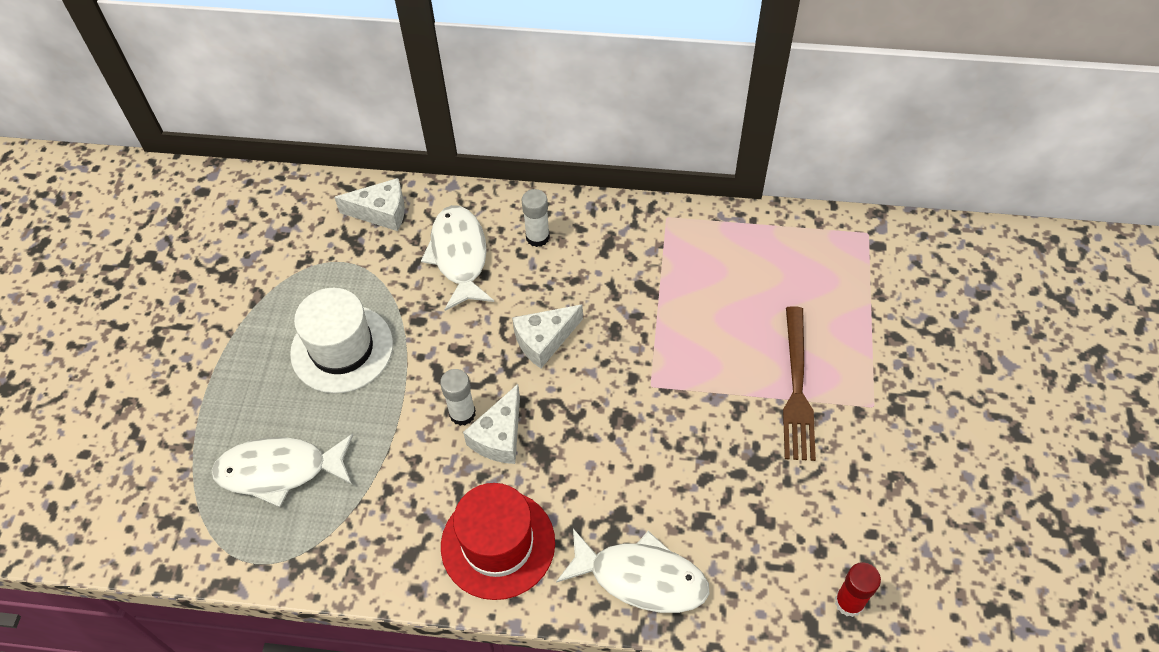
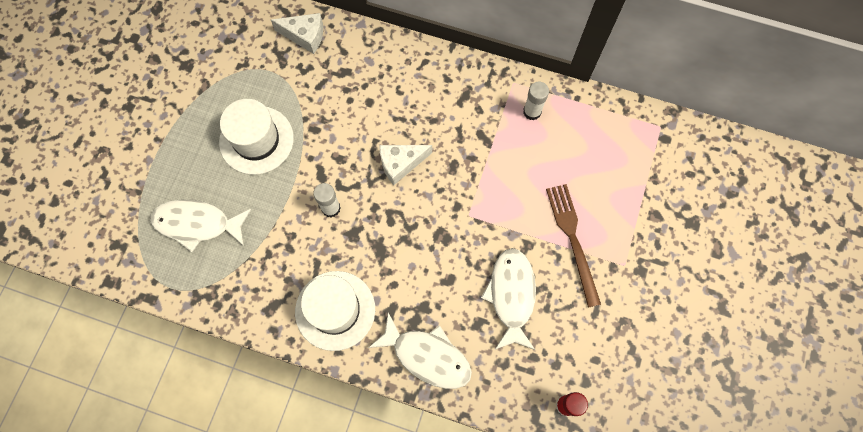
camera: 10 degrees right, 15 degrees up
white fish [421,205,494,311] -> white fish moved to [481,248,536,350]
red hat [441,483,555,600] -> white hat [295,271,375,351]
white cheese [463,384,520,464] -> none
white glue stick [521,189,550,247] -> white glue stick moved to [523,82,549,120]
brown fork [783,306,816,461] -> brown fork turned 150 degrees clockwise [546,184,601,308]

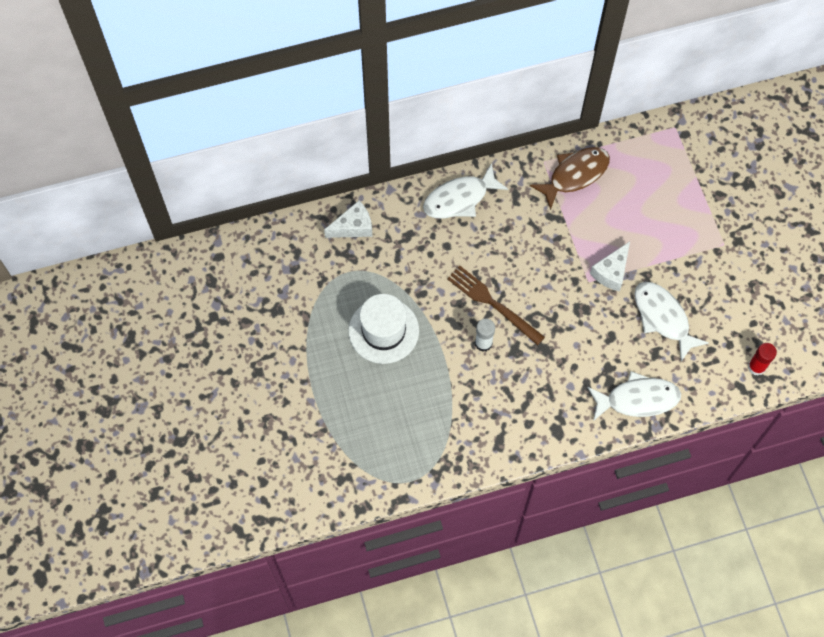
camera: 35 degrees left, 5 degrees down
white fish [150,199,252,252] -> white fish moved to [423,163,508,218]
white hat [295,271,375,351] -> none
white cheese [379,145,432,185] -> white cheese moved to [590,241,630,292]
white glue stick [523,82,549,120] -> brown fish [530,147,610,210]
brown fork [546,184,601,308] -> brown fork moved to [447,266,545,345]

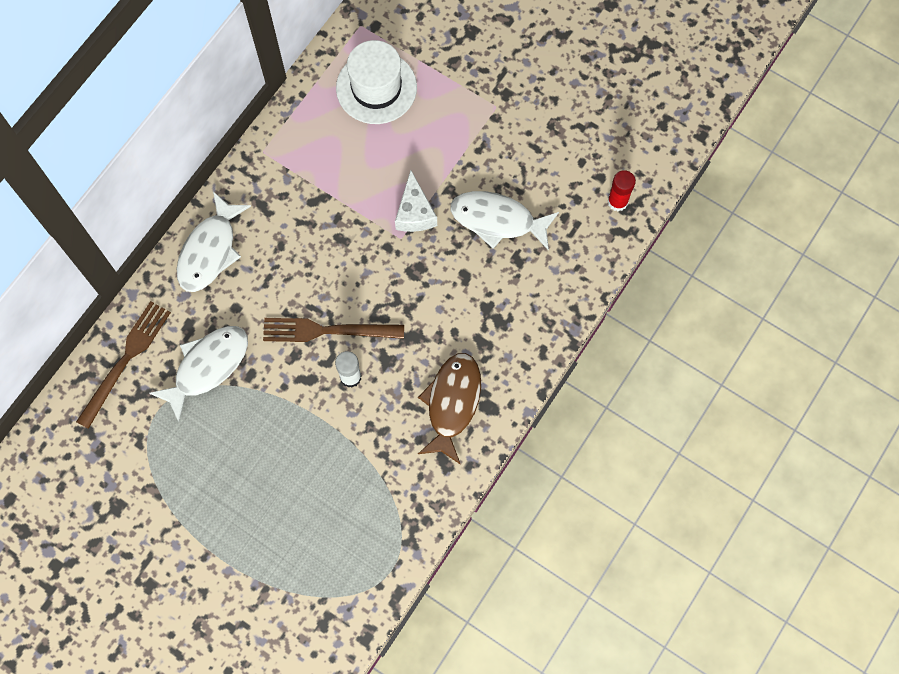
camera: 40 degrees left, 5 degrees up
white cheese [324,200,373,238] -> brown fork [76,301,171,429]
white hat [349,294,419,364] -> white hat moved to [336,40,417,124]
brown fish [530,147,610,210] -> brown fish moved to [418,353,481,465]
white fish [587,371,681,421] -> white fish moved to [149,326,248,422]

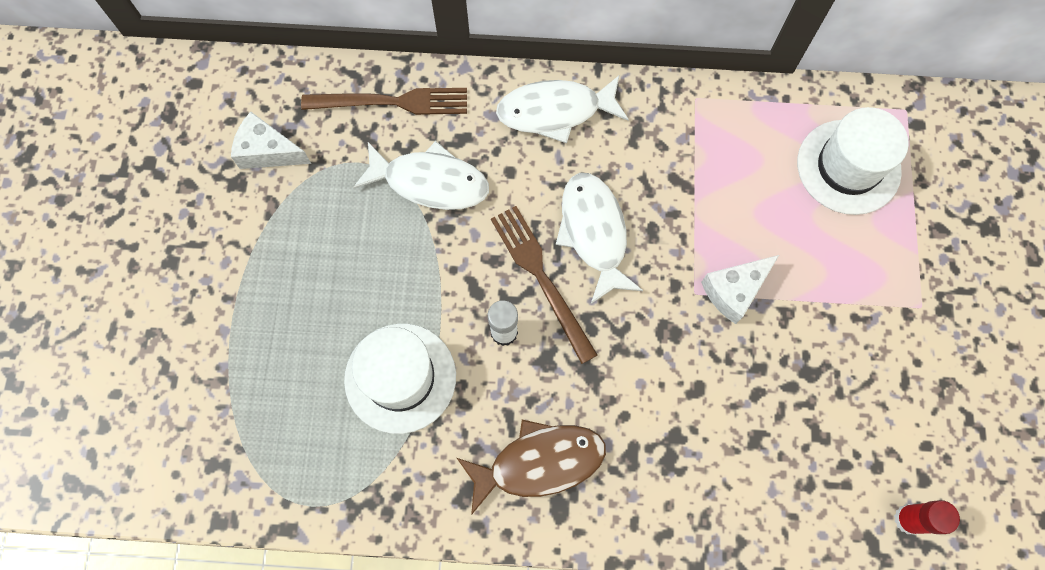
camera: 60 degrees right, 0 degrees up
white fish [451,191,559,250] -> white fish moved to [556,173,643,304]
none -> white cheese [231,111,311,169]
none -> white hat [344,324,456,434]

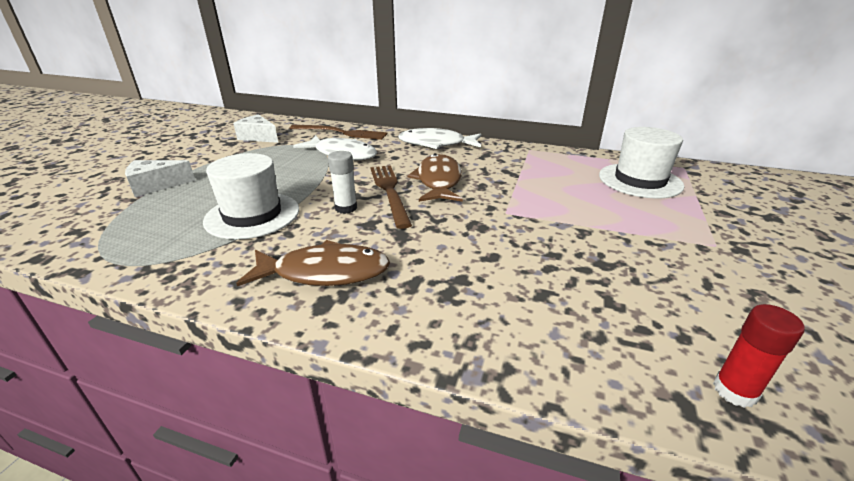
camera: 15 degrees right, 40 degrees down
white fish [556,173,643,304] -> brown fish [407,154,463,202]
white cheese [701,255,779,324] -> white cheese moved to [125,160,195,197]

